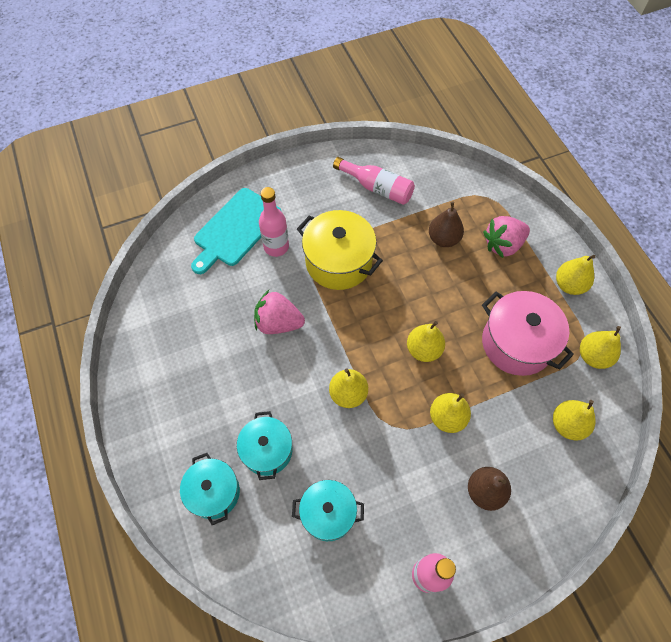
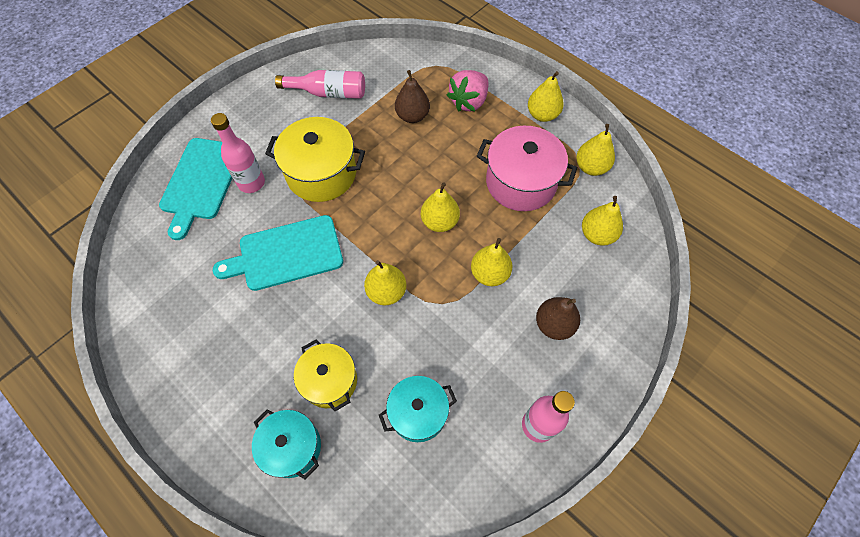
camera: 25 degrees left, 0 degrees up
turquoise pot [237,411,292,480] -> yellow pot [294,339,357,411]
pink strawberry [254,290,305,334] -> turquoise cutting board [213,215,343,291]

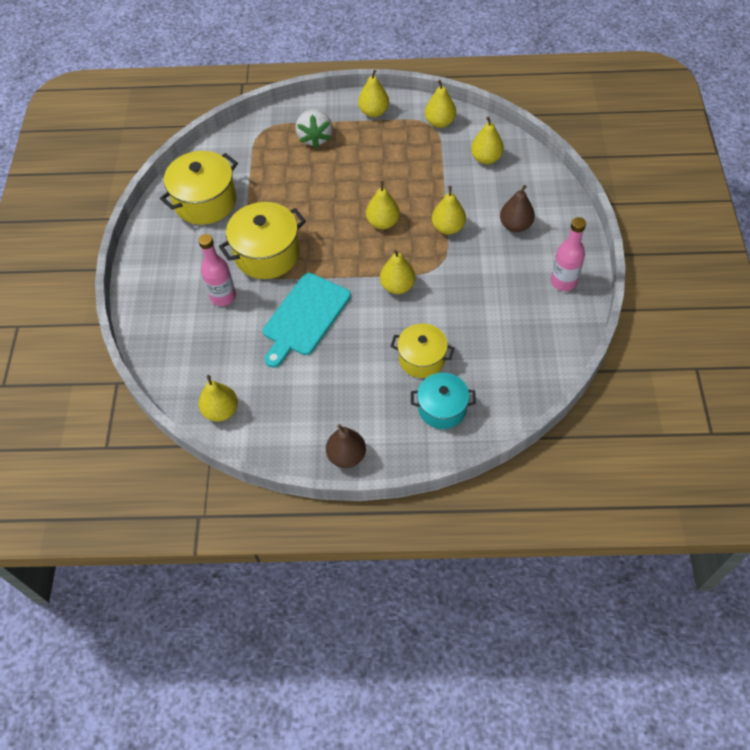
camera: 40 degrees left, 5 degrees down
turquoise cutting board [159,138,232,240] -> none
pink bottle [275,70,365,99] -> yellow pot [160,151,238,225]
turquoise pot [379,376,457,442] -> none
brown pear [395,70,430,123] -> brown pear moved to [326,424,366,468]
pink strawberry [447,70,489,112] -> white strawberry [296,109,332,148]
pink pot [477,126,577,211] -> none
none -> yellow pear [199,375,238,422]

